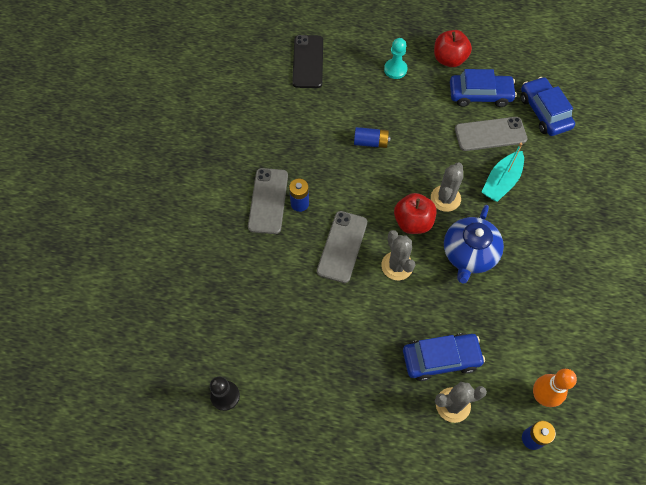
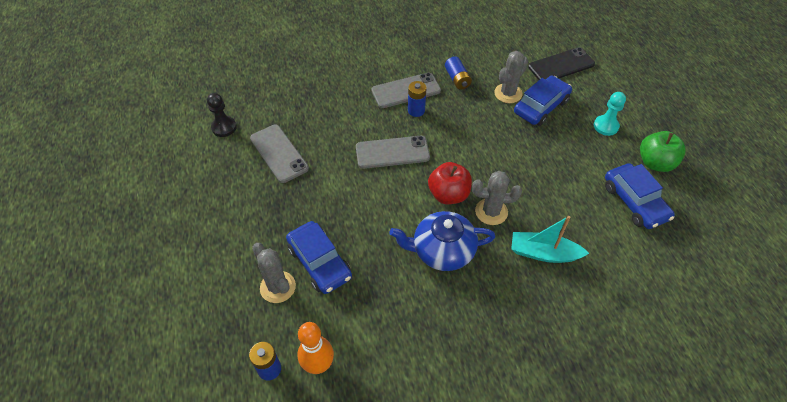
camera: 65 degrees right, 10 degrees down
blue battery [354,127,391,148] -> blue battery moved to [445,57,472,90]
grey cactus [381,230,415,280] -> grey cactus moved to [494,51,528,103]
red apple [434,30,472,67] -> green apple [640,131,686,172]
grey phone [455,117,527,151] -> grey phone moved to [250,125,309,183]
blue car [521,77,575,136] -> blue car moved to [514,76,572,126]

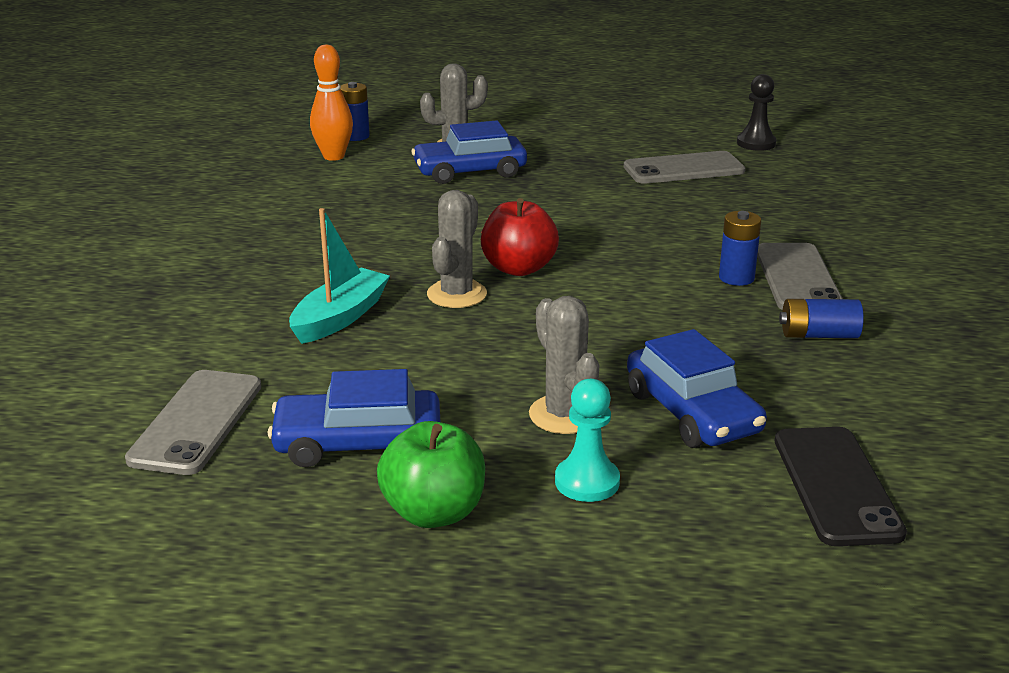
camera: 110 degrees right, 25 degrees down
grey phone [356,136,430,169] -> grey phone moved to [125,370,262,475]
blue teapot [389,211,495,271] -> none
grey cactus [494,51,528,103] -> grey cactus moved to [529,296,599,434]

